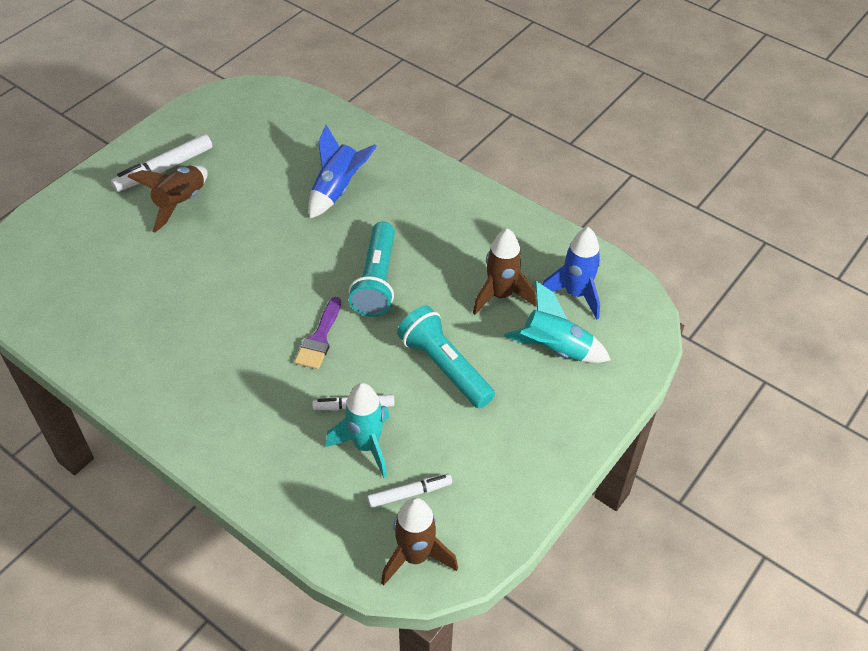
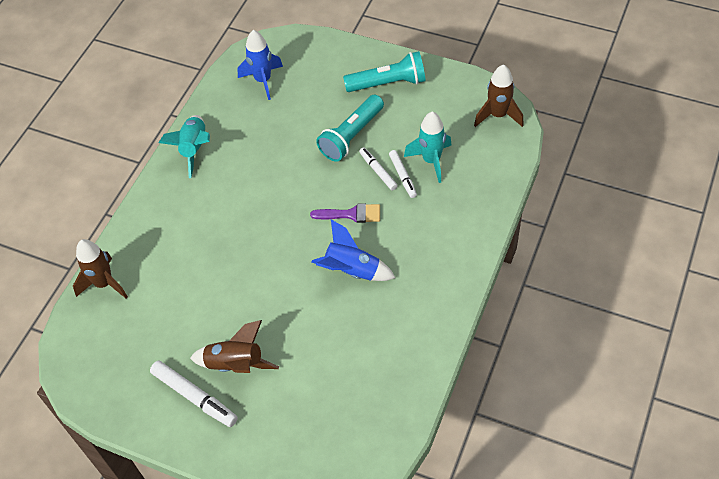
camera: 100 degrees left, 5 degrees up
blue rocket [308,125,377,219] -> blue rocket moved to [312,220,396,281]
turquoise flashlight [349,222,395,317] -> turquoise flashlight moved to [343,51,426,92]
white marker [367,474,452,508] -> white marker moved to [359,147,398,190]
brown rocket [473,228,536,315] -> brown rocket moved to [73,239,128,299]
turquoise rocket [504,281,611,363] -> turquoise rocket moved to [159,115,210,178]

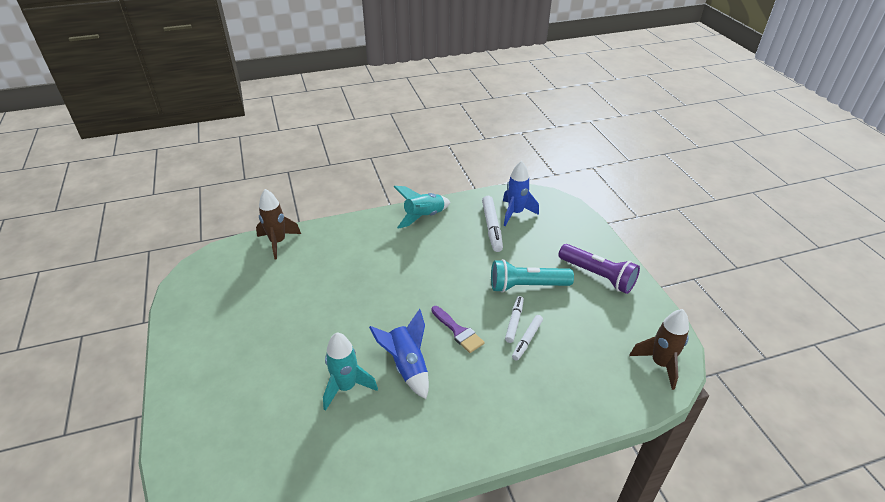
camera: 45 degrees right, 15 degrees down
white marker [150,361,238,427] -> white marker moved to [482,196,503,252]
brown rocket [190,320,279,373] -> none
turquoise flashlight [343,51,426,92] -> purple flashlight [559,244,640,294]
turquoise rocket [404,112,451,183] -> turquoise rocket moved to [323,333,378,411]

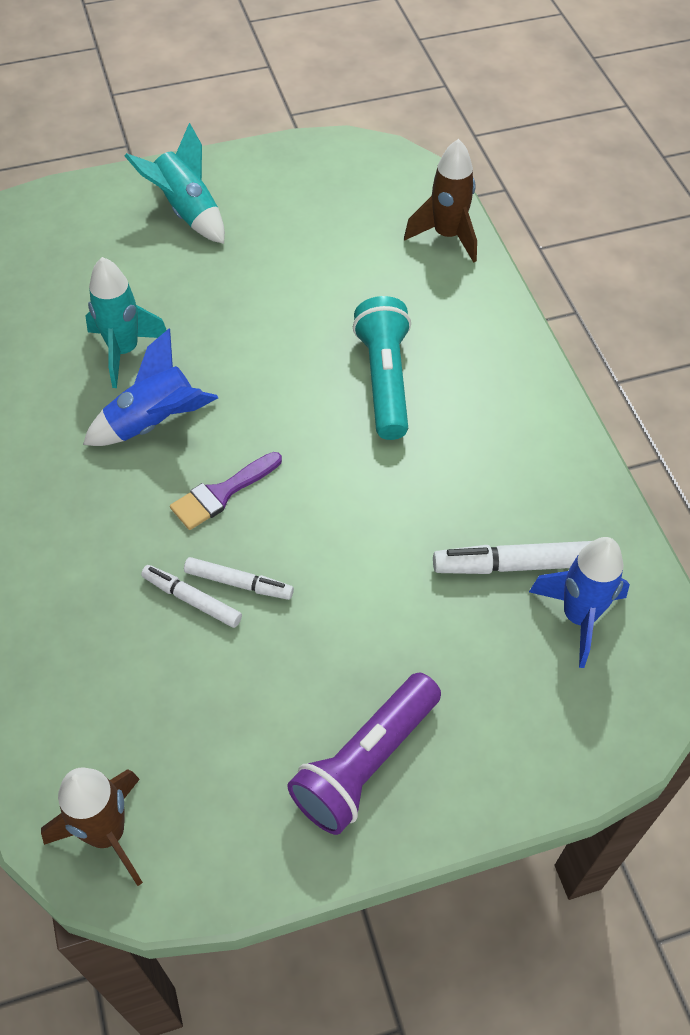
camera: 90 degrees right, 15 degrees up
turquoise rocket [394,186,450,229] -> turquoise rocket moved to [125,123,225,244]
turquoise flashlight [491,259,574,293] -> turquoise flashlight moved to [353,296,411,440]

